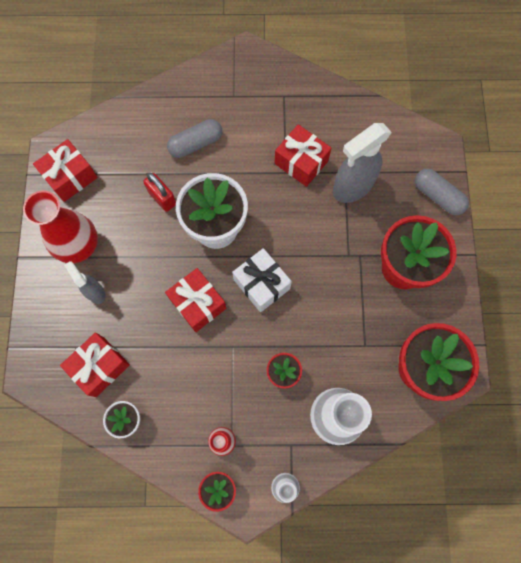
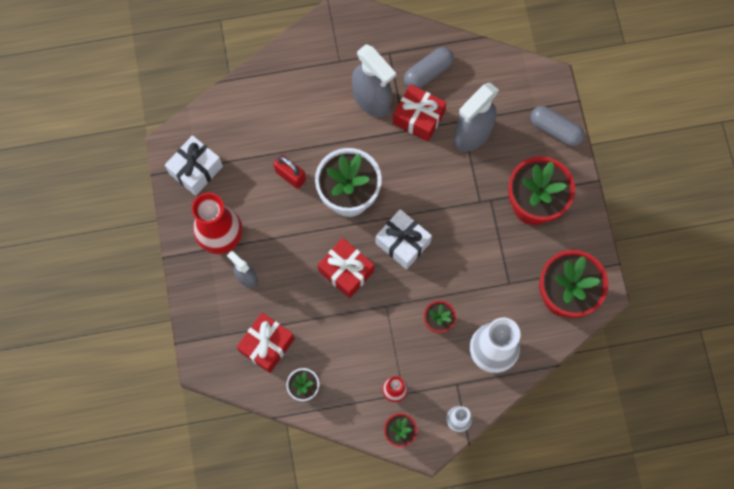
camera: 10 degrees left, 0 degrees up
red gift [33,139,98,202] -> white gift [165,135,223,196]
grey capsule [167,119,222,158] -> grey capsule moved to [404,47,454,89]
none -> grey spray bottle [352,44,396,117]

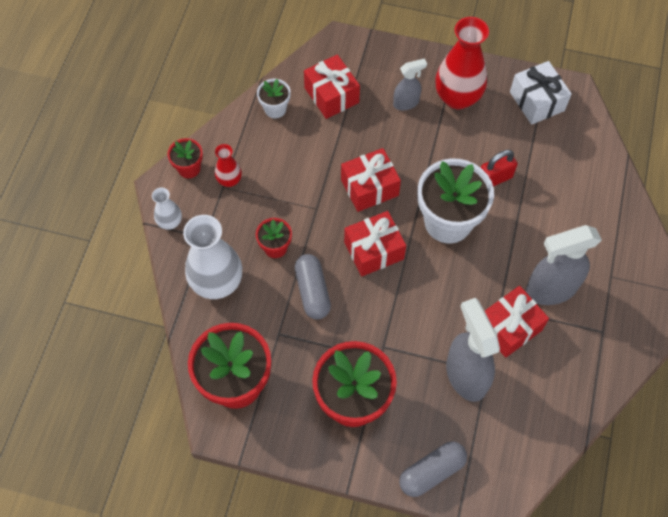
camera: 115 degrees right, 10 degrees down
white gift [375,209,432,270] -> red gift [344,211,406,277]
grey capsule [404,47,454,89] -> grey capsule moved to [295,254,331,319]

